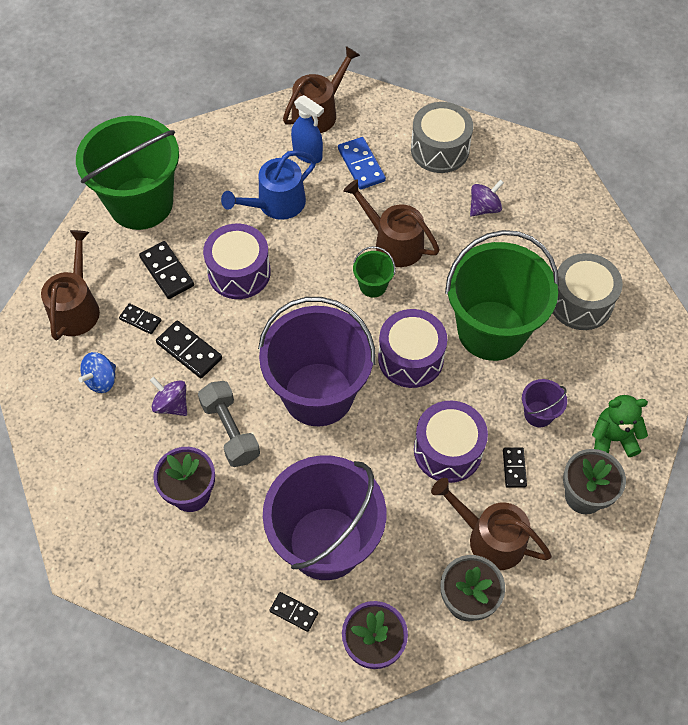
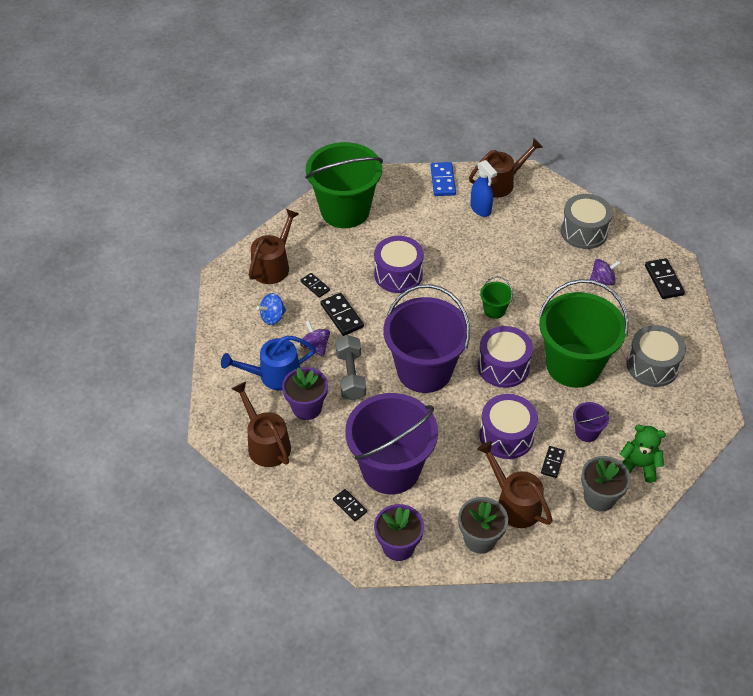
camera: 20 degrees right, 10 degrees down
black domino [139,241,194,299] -> black domino moved to [645,258,685,299]
blue watering can [221,151,316,220] -> blue watering can moved to [221,335,316,390]
blue domino [338,137,386,190] -> blue domino moved to [430,162,456,196]
brown watering can [343,179,440,267] -> brown watering can moved to [232,382,291,467]

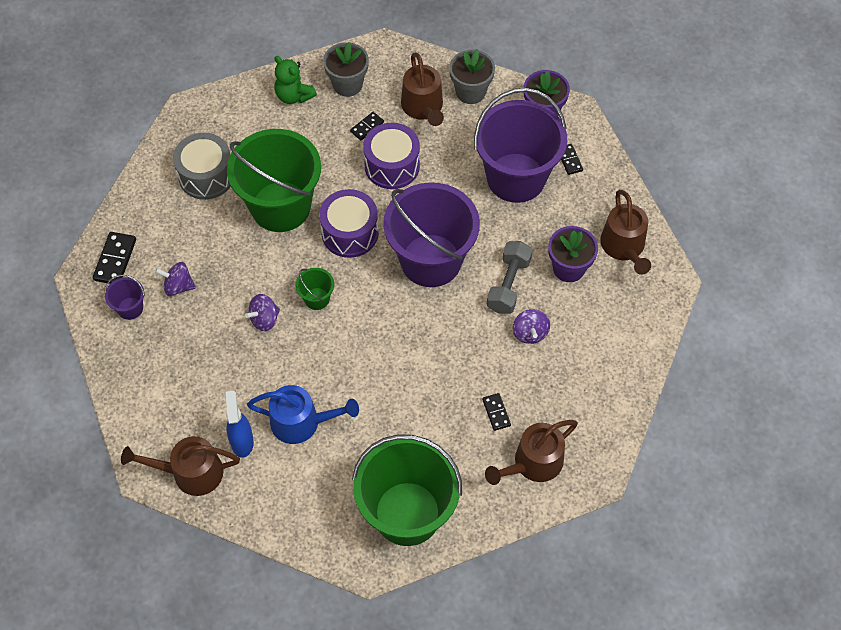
camera: 155 degrees left, 10 degrees up
blue watering can [221,335,316,390] -> blue watering can moved to [247,385,359,444]
blue spinning top [256,293,286,325] -> none
black domino [321,293,364,336] -> none
purple drum [374,236,424,293] -> none
blue domino [430,162,456,196] -> none
grey drum [560,194,613,249] -> none
purple bucket [573,402,609,442] -> purple bucket moved to [105,275,145,320]
none -> purple spinning top [245,294,280,331]

